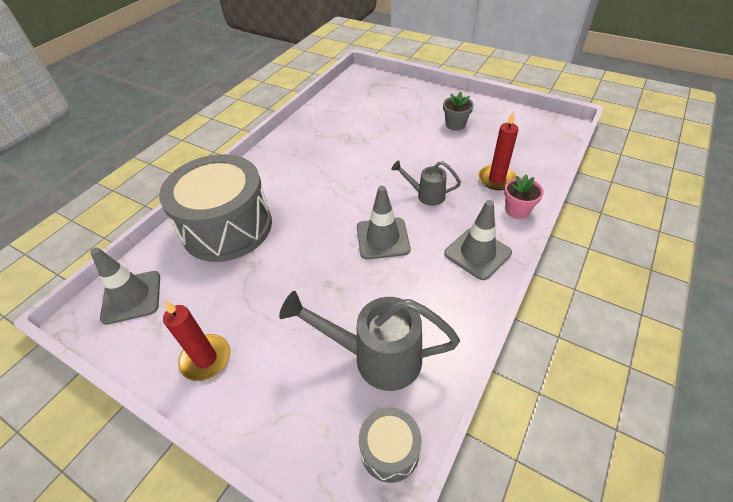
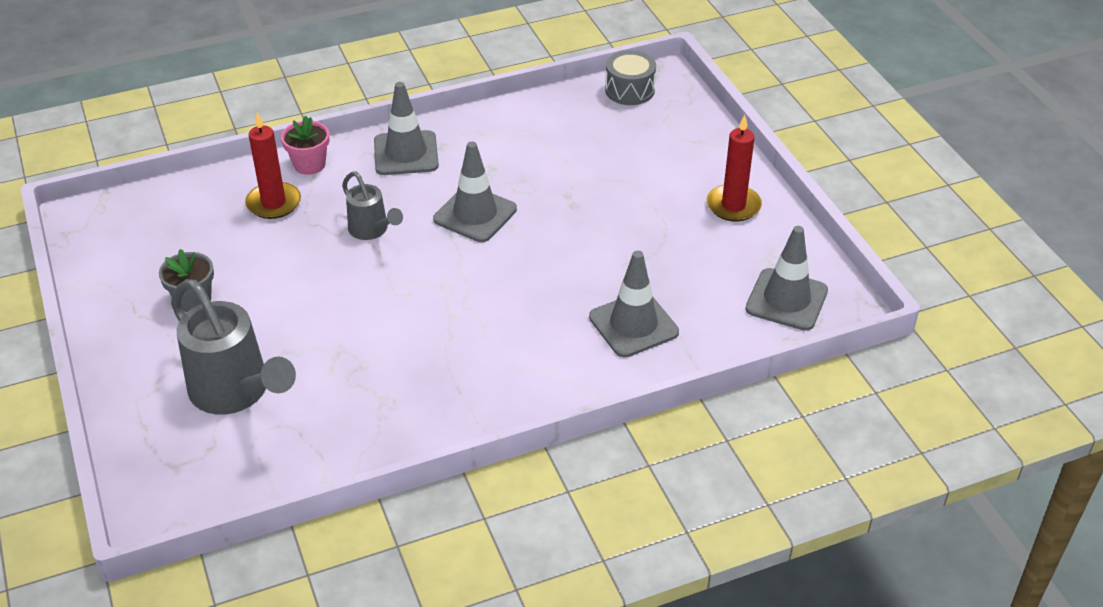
camera: 145 degrees left, 5 degrees down
grey drum [159,154,272,262] -> grey traffic cone [589,251,679,358]
grey watering can [279,291,460,391] -> grey watering can moved to [171,279,296,415]

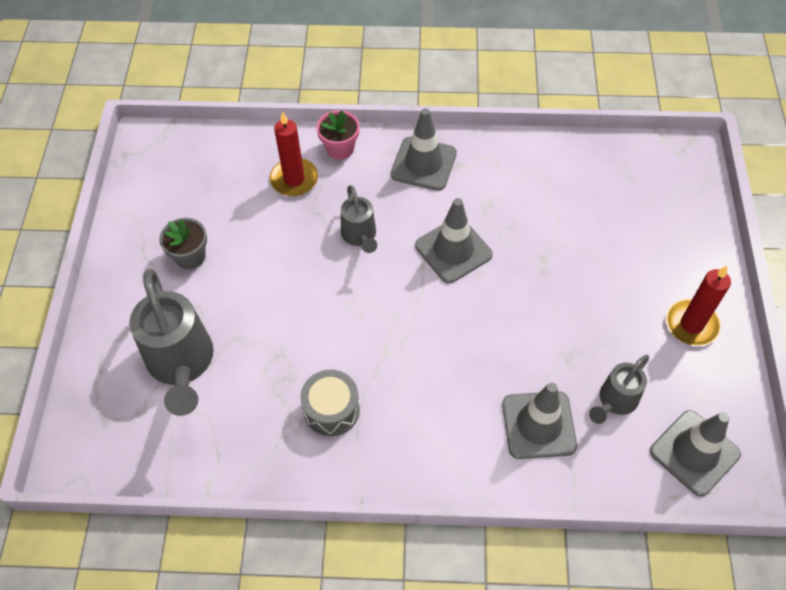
camera: 25 degrees right, 15 degrees up
grey drum [605,50,656,105] -> grey drum moved to [300,370,360,436]
none -> grey watering can [589,355,649,424]

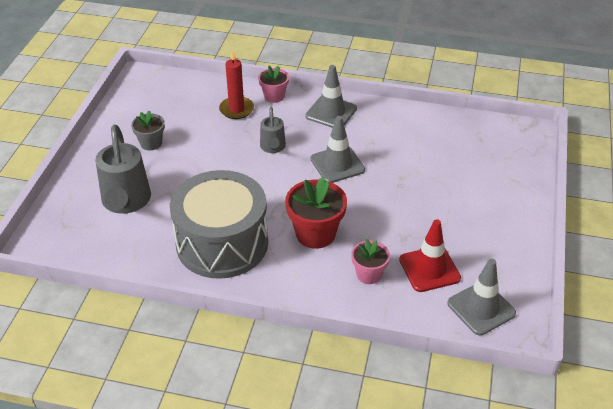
camera: 10 degrees right, 15 degrees down
grey drum [300,370,360,436] -> grey drum [170,170,268,279], size x2.25
grey traffic cone [502,383,577,459] -> pink flower pot [351,238,390,284]
grey watering can [589,355,649,424] -> red traffic cone [399,219,461,292]
red candle [666,266,731,346] -> none
none -> red flower pot [285,177,347,249]

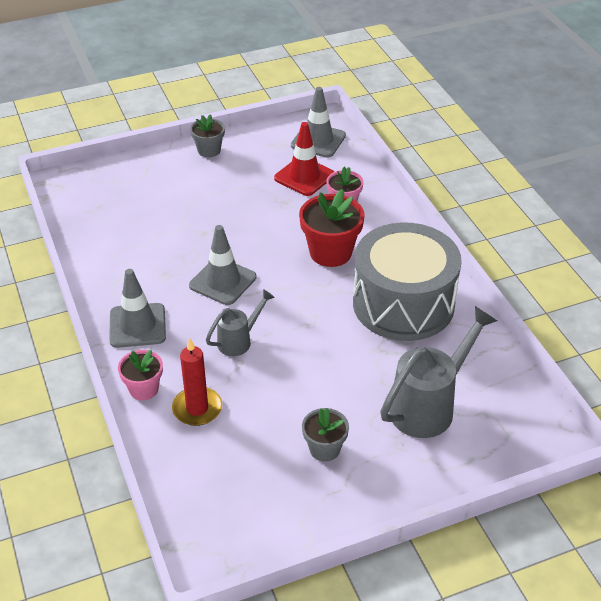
camera: 125 degrees left, 0 degrees up
none -> grey flower pot [190,114,225,157]

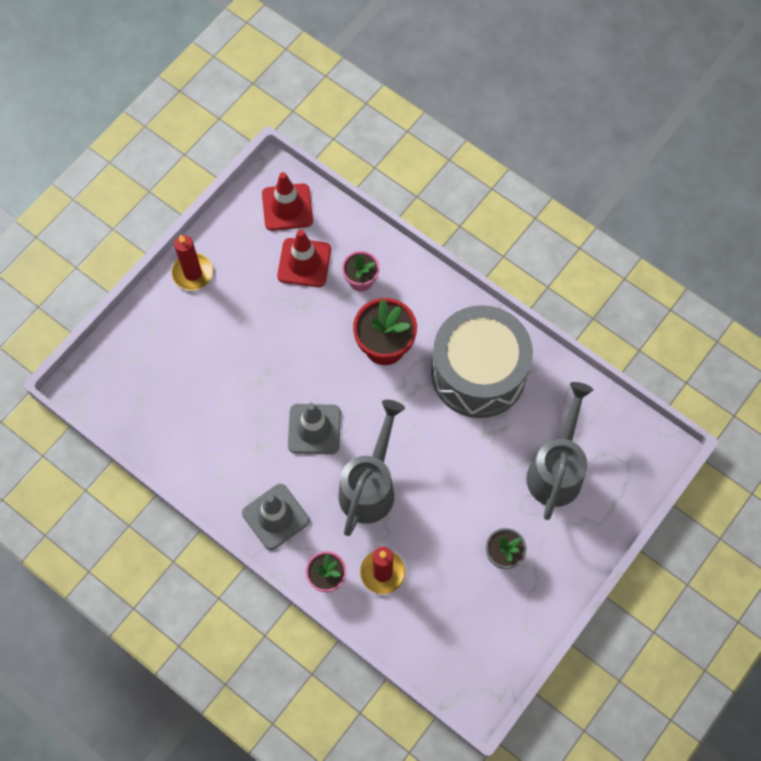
camera: 30 degrees left, 25 degrees up
grey flower pot [190,114,225,157] -> red candle [172,234,213,290]
grey watering can [206,289,275,356] -> grey watering can [338,400,405,536], size x1.79
grey traffic cone [291,87,346,158] -> red traffic cone [262,172,313,231]

